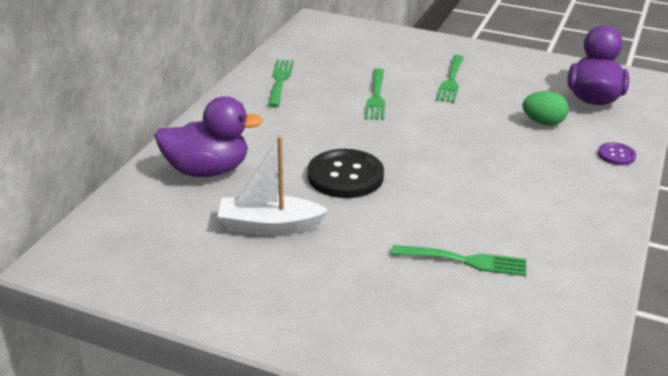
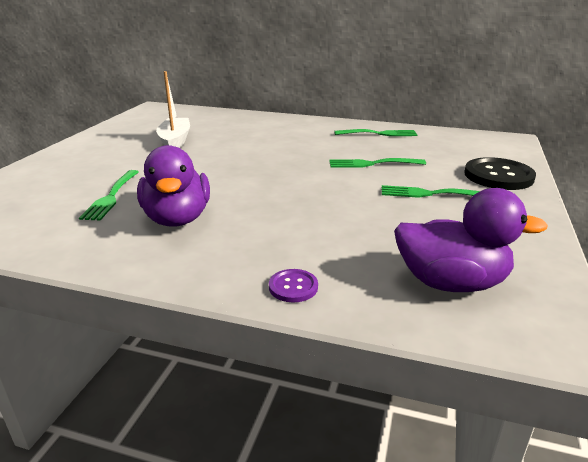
camera: 85 degrees right, 5 degrees down
purple duck [154,96,264,177] -> purple duck moved to [137,145,210,227]
black button [307,149,384,198] -> black button moved to [464,157,536,190]
green egg [522,91,569,126] -> none

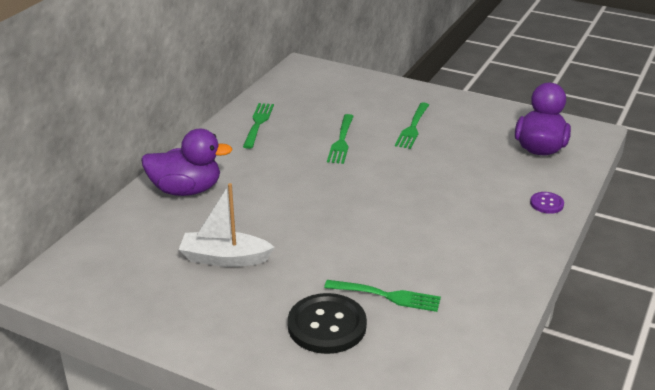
camera: 80 degrees left, 5 degrees up
purple duck [137,145,210,227] -> purple duck moved to [141,129,233,196]
black button [464,157,536,190] -> black button moved to [288,293,367,354]

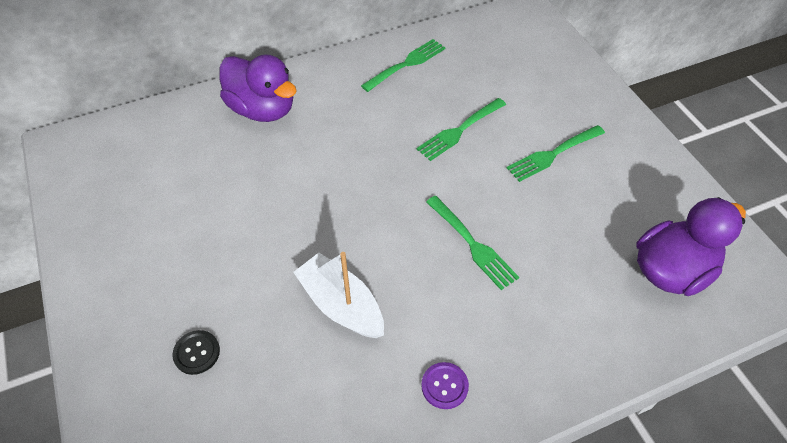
camera: 40 degrees right, 20 degrees up
white boat [179,183,274,267] -> white boat moved to [293,252,384,338]
black button [288,293,367,354] -> black button [172,330,220,375], size x0.50
green fork [324,280,441,312] -> green fork moved to [426,196,519,290]
purple button [530,192,564,214] -> purple button moved to [421,362,469,409]

